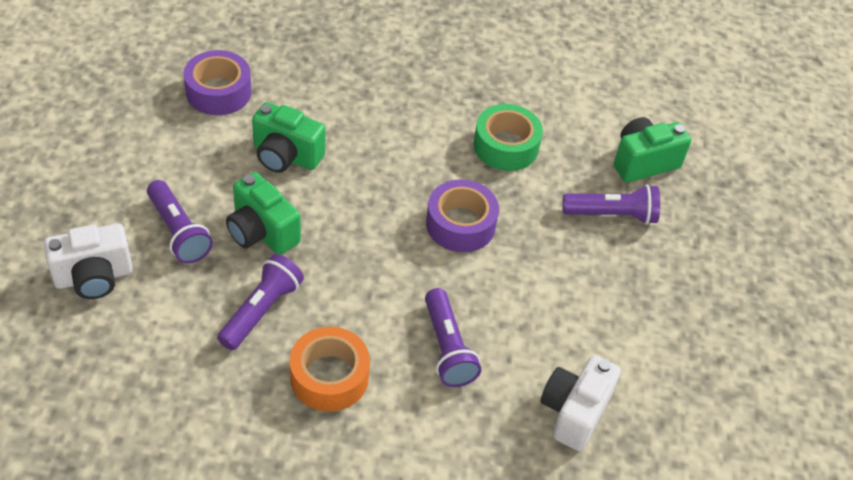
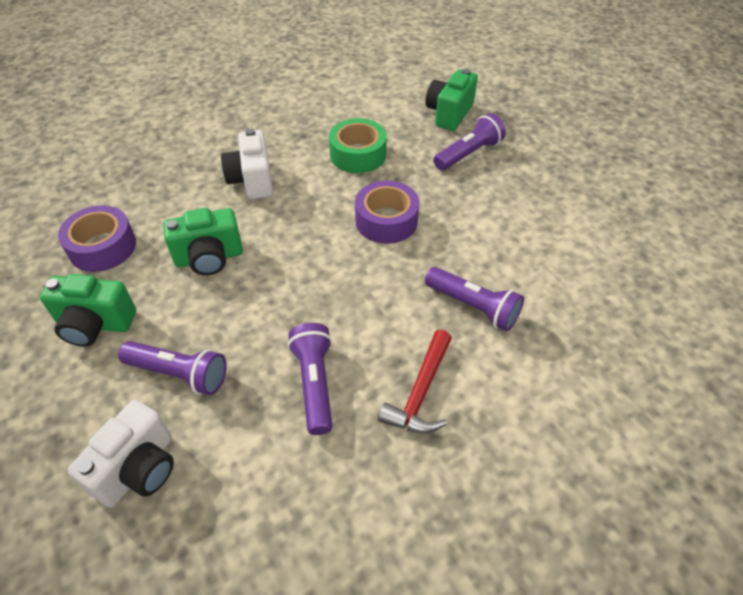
camera: 35 degrees left, 0 degrees up
green camera [226,172,301,255] -> green camera moved to [40,274,136,347]
orange tape [290,327,370,412] -> red hammer [378,330,452,433]
white camera [540,355,621,451] -> white camera moved to [221,128,273,199]

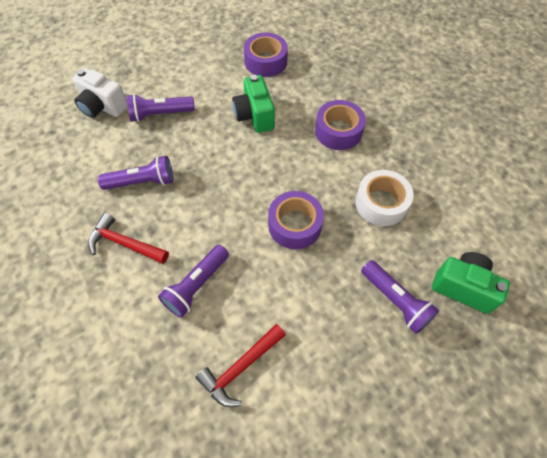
camera: 90 degrees right, 10 degrees up
green camera [40,274,136,347] -> none
purple flashlight [118,341,227,395] -> purple flashlight turned 60 degrees clockwise [127,94,195,122]
white camera [221,128,273,199] -> purple tape [315,100,366,150]
green tape [329,118,387,173] -> white tape [355,170,414,226]
none -> red hammer [196,324,286,407]

